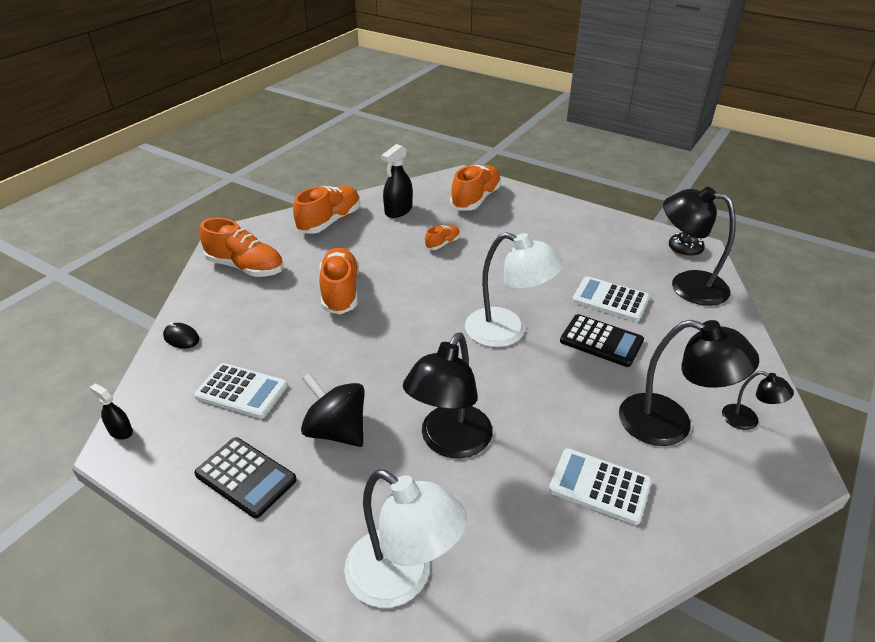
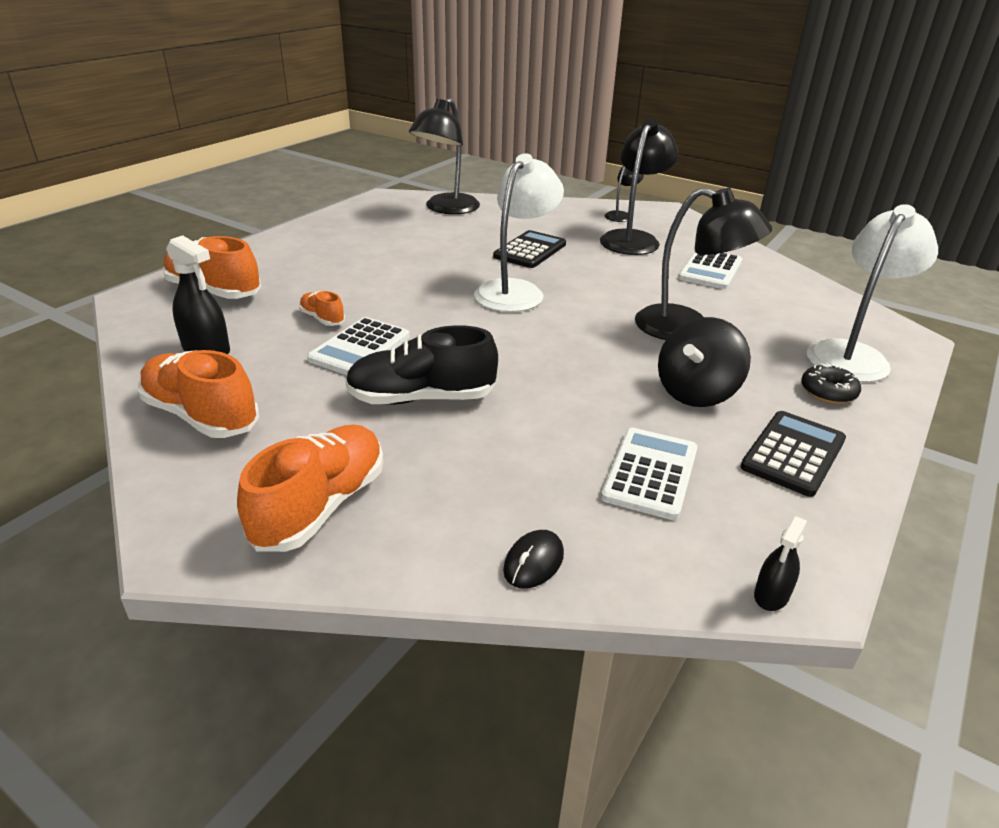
camera: 90 degrees left, 5 degrees down
orange shoe [319,247,359,314] -> black shoe [345,325,498,404]
white calculator [572,276,650,322] -> white calculator moved to [307,317,409,375]
black donut [669,232,705,257] -> black donut moved to [801,363,861,404]

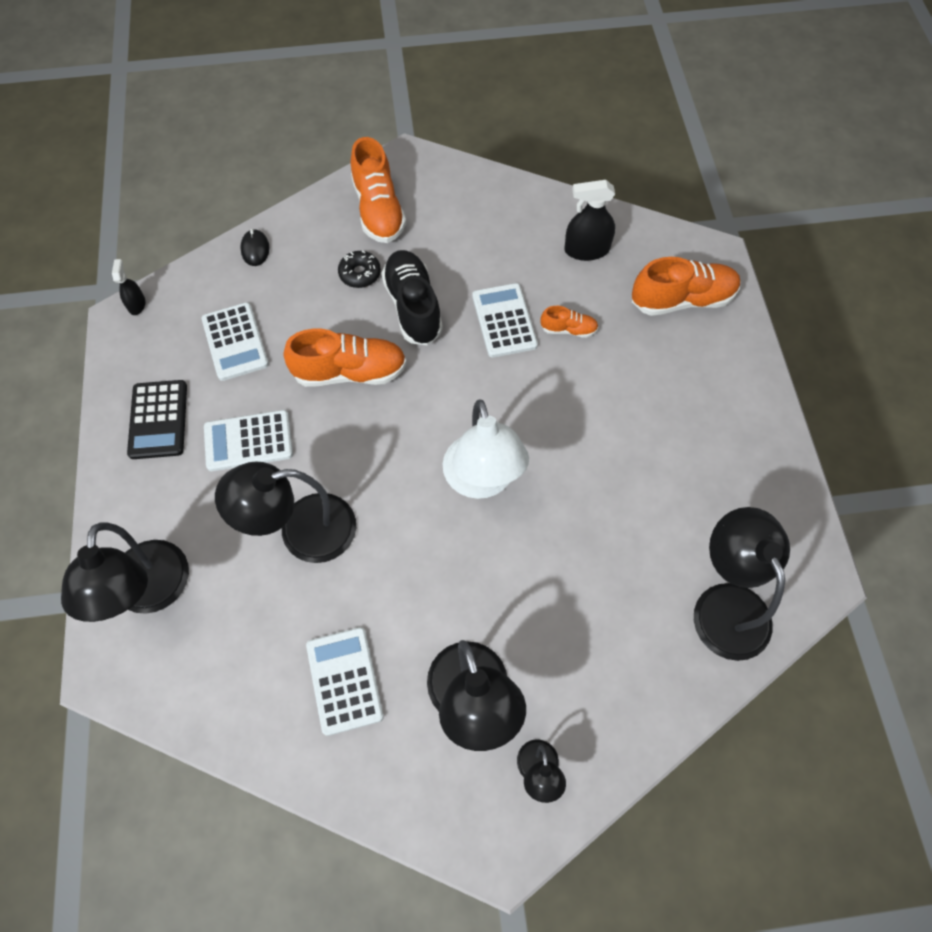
camera: 140 degrees right, 30 degrees up
orange shoe [138,350,259,438] -> orange shoe moved to [283,329,407,387]
black shoe [345,325,498,404] -> black shoe turned 60 degrees counterclockwise [381,250,443,346]
black calculator [493,230,566,268] -> none
black spinning top [658,317,751,407] -> white calculator [204,410,293,471]
black donut [801,363,861,404] -> black donut moved to [338,251,381,288]
white lamp [807,204,938,382] -> black lamp [61,522,189,622]

